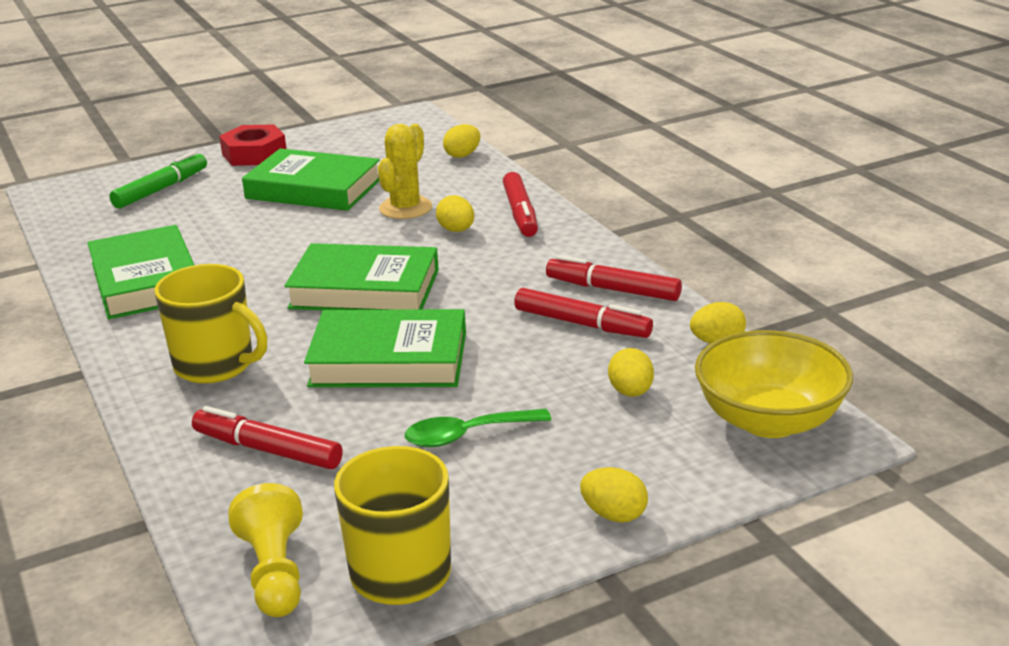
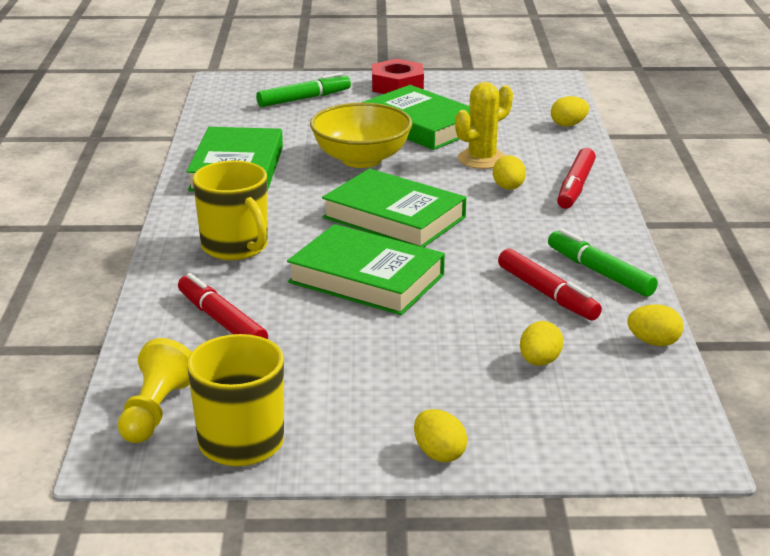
camera: 25 degrees right, 0 degrees up
green spoon [405,409,551,447] -> none
red marker [546,255,682,301] -> green marker [548,229,658,297]
yellow bowl [695,330,853,438] -> yellow bowl moved to [310,103,413,168]

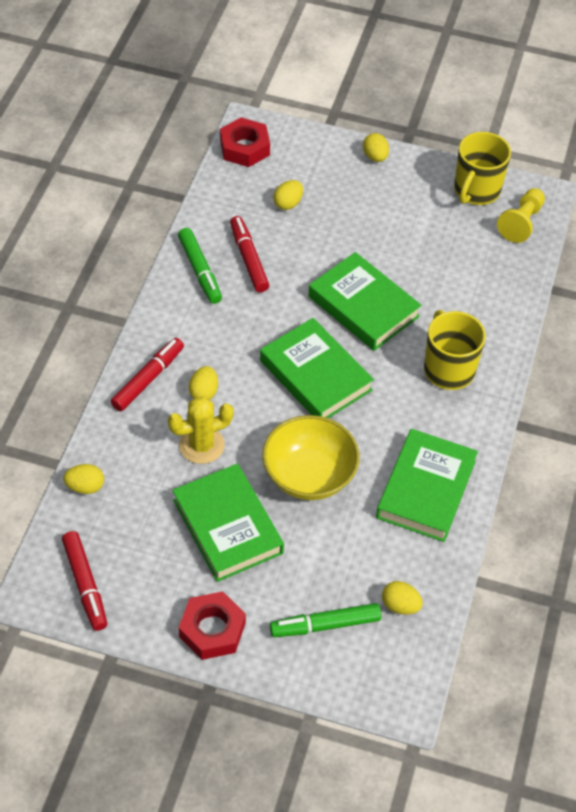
camera: 165 degrees left, 25 degrees up
red marker [178,273,268,339] -> red marker moved to [62,531,107,631]
yellow egg [627,304,683,346] -> yellow egg moved to [382,581,423,614]
none -> red nut [220,117,270,167]

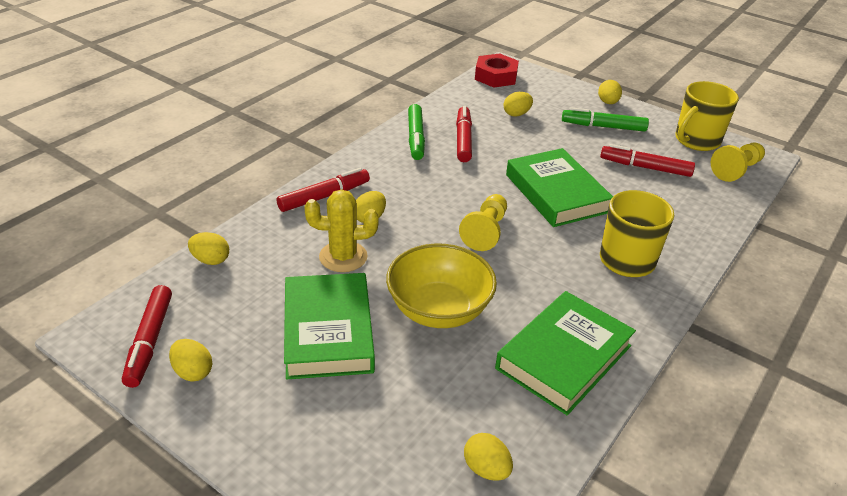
camera: 20 degrees right, 15 degrees down
red nut [179,591,246,660] -> none
green book [260,318,374,418] -> yellow pawn [459,194,507,251]
green marker [270,603,381,637] -> green marker moved to [562,107,649,132]
none -> yellow egg [169,339,212,382]
none -> red marker [600,144,695,177]

